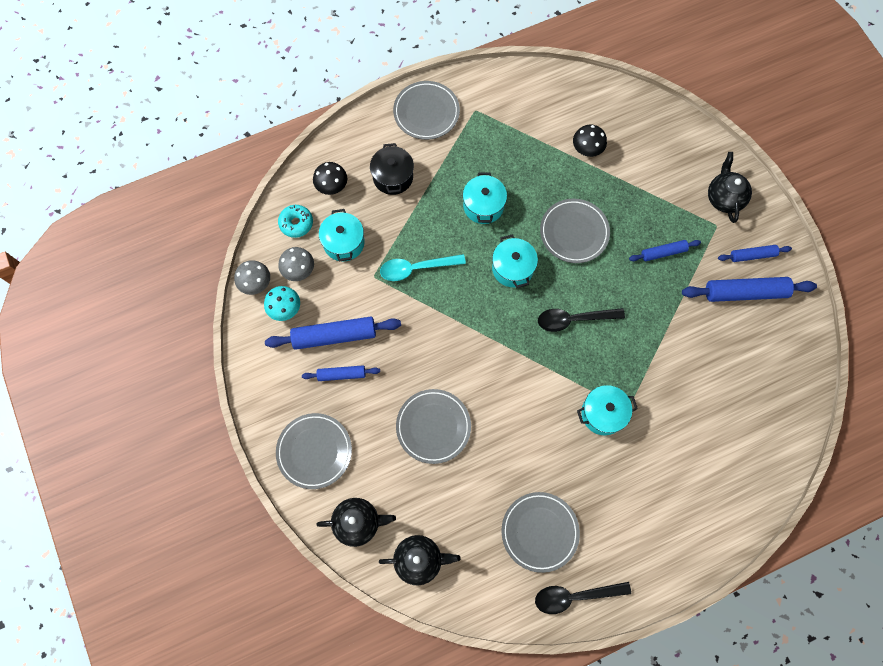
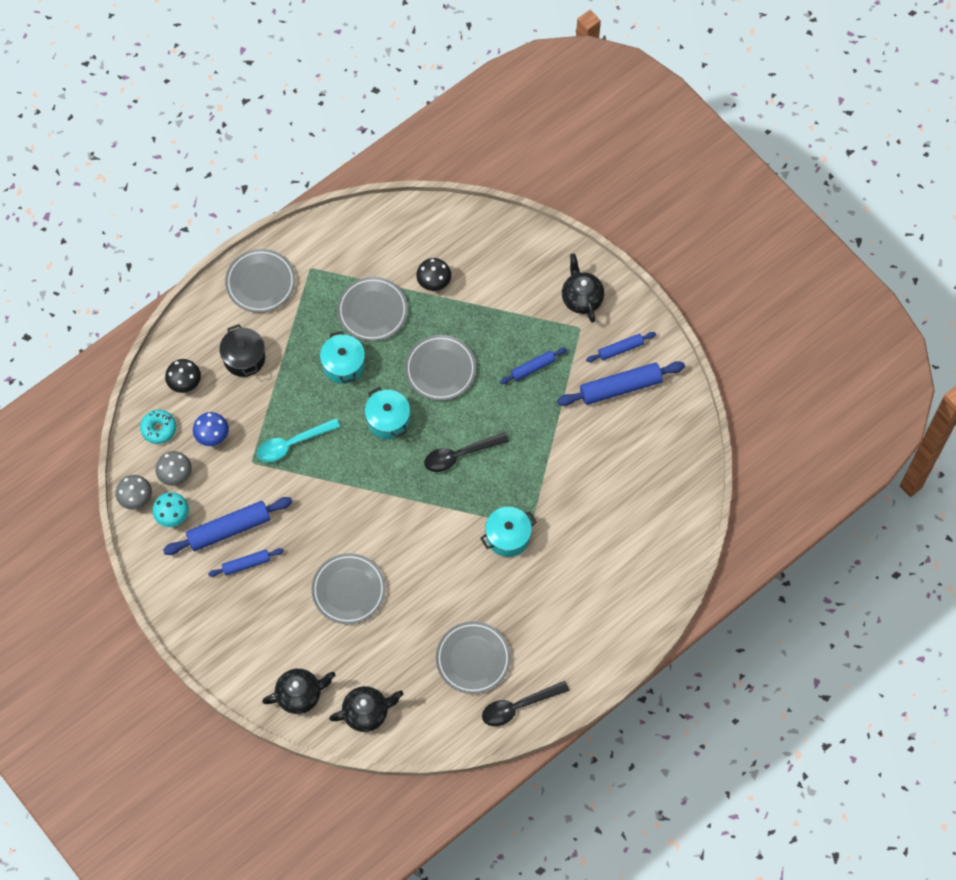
camera: 15 degrees left, 5 degrees down
grey plate [276,413,352,489] -> grey plate moved to [337,277,408,341]
turquoise pot [319,209,365,262] -> blue mushroom [193,412,229,446]

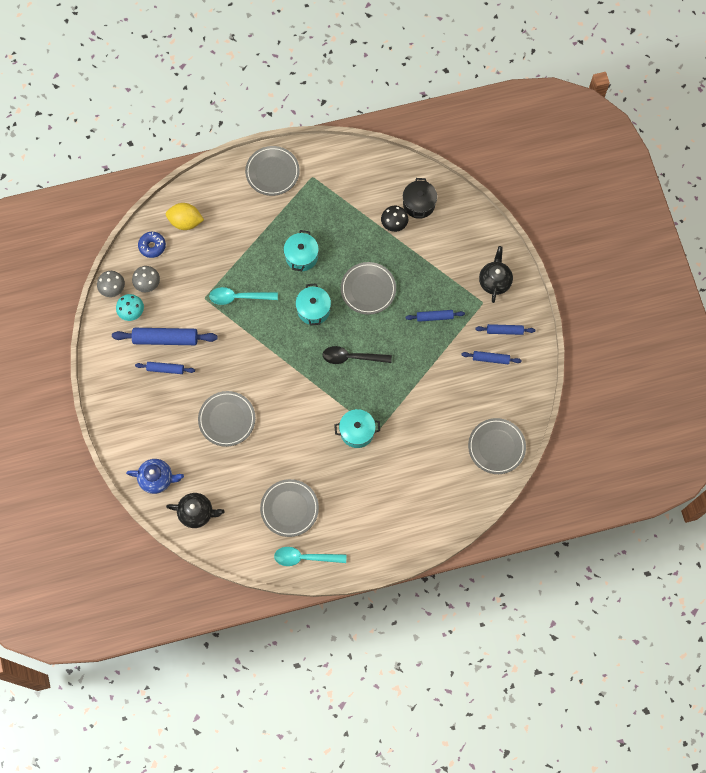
camera: 25 degrees right, 5 degrees up
turquoise donut [140,410,176,444] -> blue donut [138,232,166,258]
black mushroom [165,359,201,393] -> yellow lemon [166,203,204,230]
blue mushroom [193,412,229,446] -> none
black pot [219,324,265,377] -> black pot moved to [403,178,437,219]
black teapot [262,669,335,714] -> blue teapot [126,459,184,494]
grey plate [337,277,408,341] -> grey plate moved to [468,418,526,474]
black spoon [482,681,569,726] -> turquoise spoon [274,547,346,566]
blue rolling pin [557,361,685,406] -> blue rolling pin [462,351,522,364], size x0.57

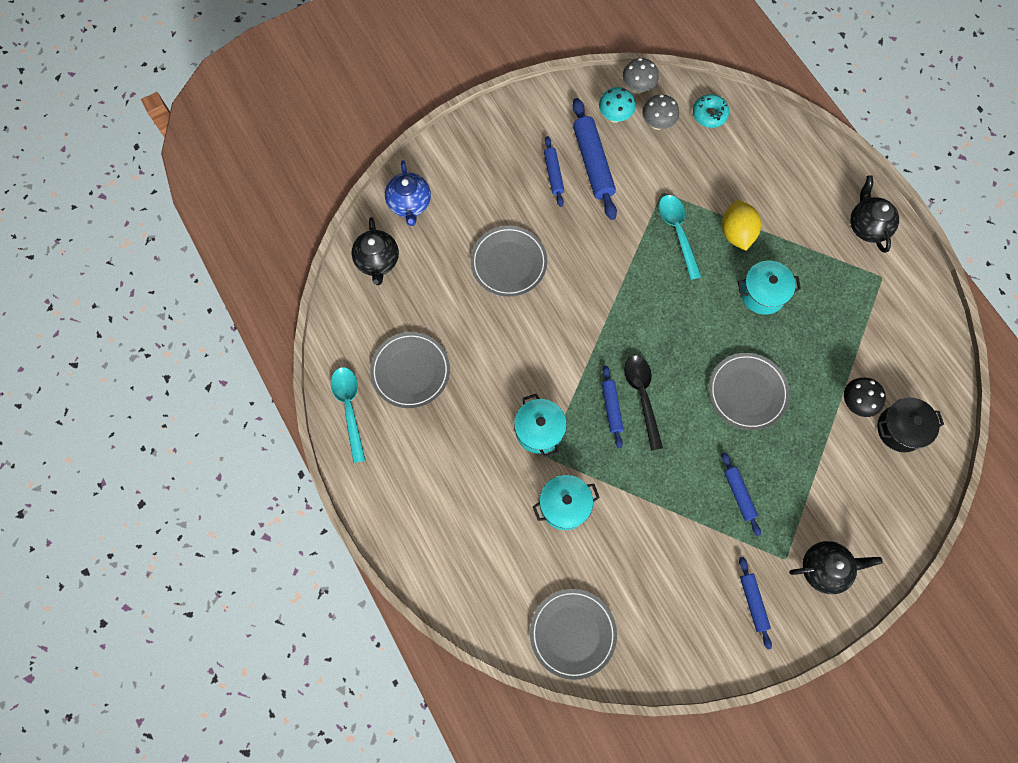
camera: 75 degrees right, 0 degrees up
blue donut [138,232,166,258] -> turquoise donut [693,94,729,128]
yellow lemon [166,203,204,230] -> yellow lemon moved to [722,200,761,251]
grey plate [245,146,300,196] -> black teapot [850,175,899,253]
turquoise pot [295,283,331,326] -> turquoise pot moved to [533,475,600,530]
blue rolling pin [462,351,522,364] -> blue rolling pin moved to [602,366,624,449]

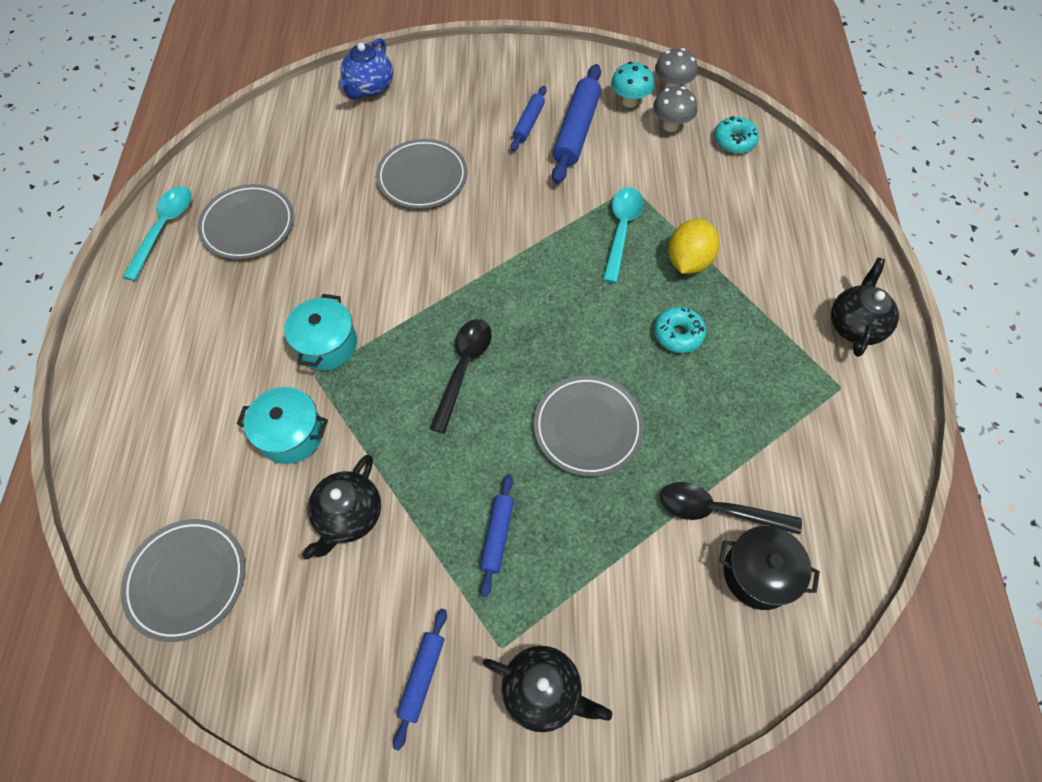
camera: 30 degrees right, 10 degrees down
black teapot [352,217,399,285] -> black teapot moved to [302,455,381,559]
blue rolling pin [602,366,624,449] -> none
turquoise pot [738,261,801,315] -> turquoise donut [654,307,706,353]
black mushroom [844,378,886,417] -> black spoon [660,482,802,534]

